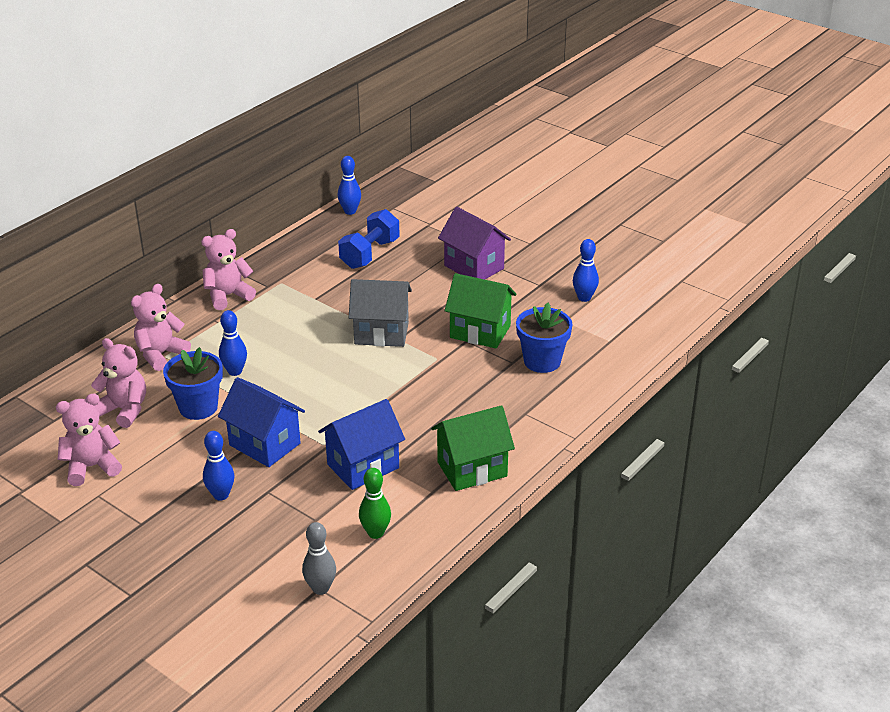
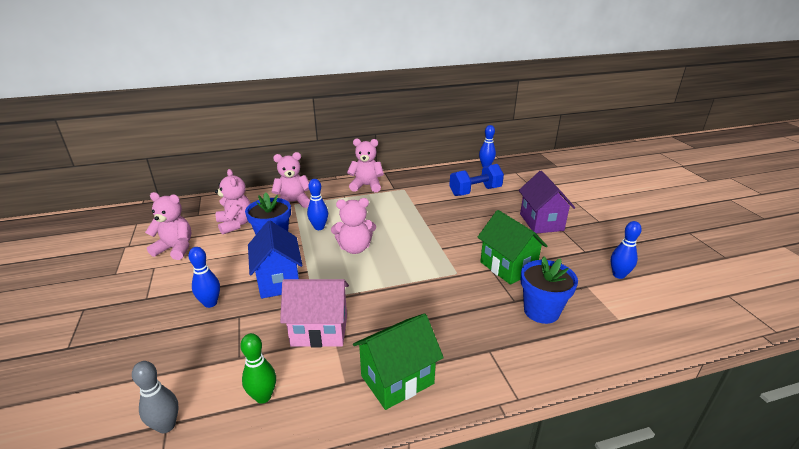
camera: 35 degrees right, 5 degrees down
blue house [318,399,405,490] -> pink house [280,279,349,347]
grey house [349,279,412,347] -> none
green house [431,405,515,491] -> green house turned 45 degrees counterclockwise [353,313,444,410]
none -> pink teddy bear [331,198,376,254]

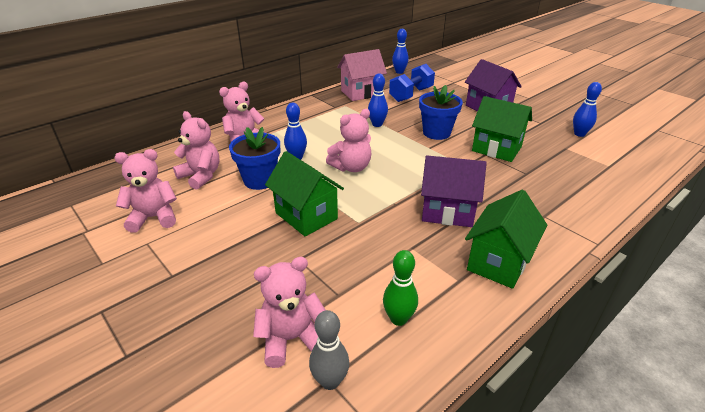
camera: 25 degrees left, 5 degrees up
blue bowling pin [188,247,220,308] -> blue bowling pin moved to [368,74,388,127]
blue house [248,220,303,299] -> green house [265,151,344,237]
pink house [280,279,349,347] -> pink house moved to [337,49,387,101]
pink teddy bear [347,139,384,192] -> pink teddy bear moved to [253,257,325,368]
blue flower pot [520,256,578,324] -> blue flower pot moved to [419,85,463,140]
none -> purple house [421,155,487,227]

